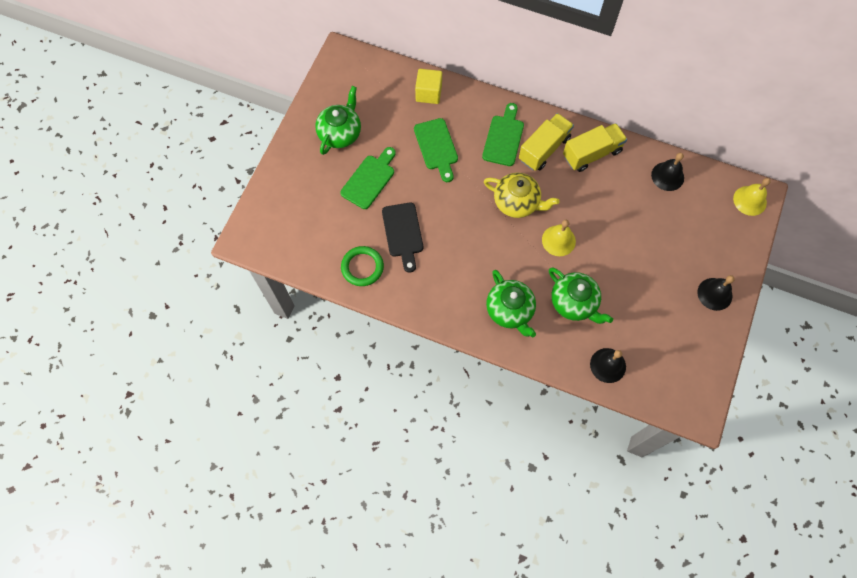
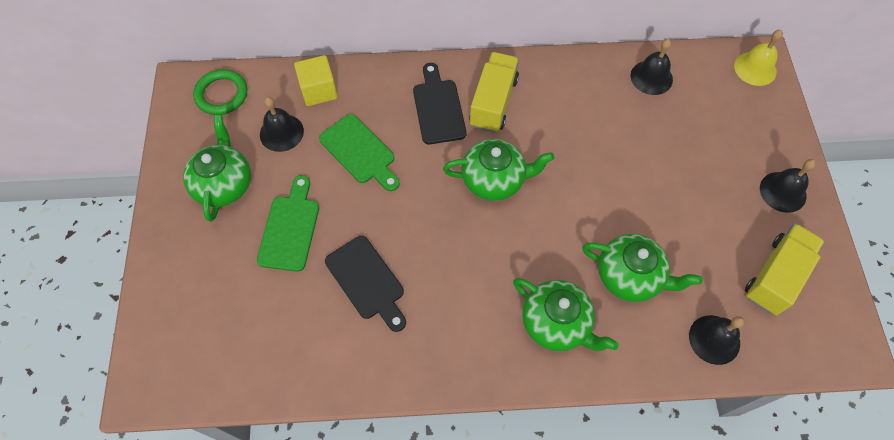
camera: 25 degrees left, 5 degrees down
green ring [341,246,384,286] -> green ring moved to [193,69,247,115]
green cutting board [482,103,524,166] -> black cutting board [413,63,466,144]
yellow teapot [484,173,559,218] -> green teapot [443,139,554,201]
yellow bell [542,220,576,256] -> none
yellow truck [563,123,627,172] -> yellow truck moved to [745,223,825,315]
none -> black bell [260,97,304,152]

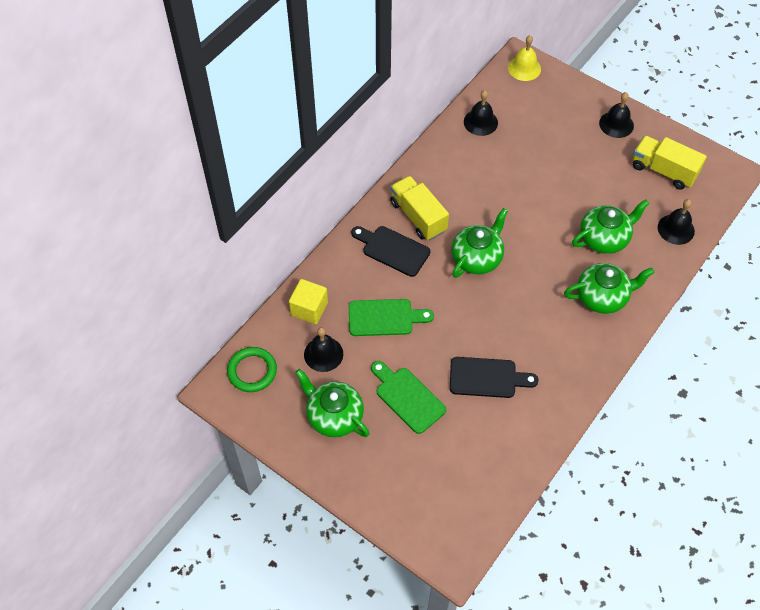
camera: 50 degrees left, 5 degrees down
yellow truck [745,223,825,315] -> yellow truck turned 45 degrees counterclockwise [633,135,707,190]

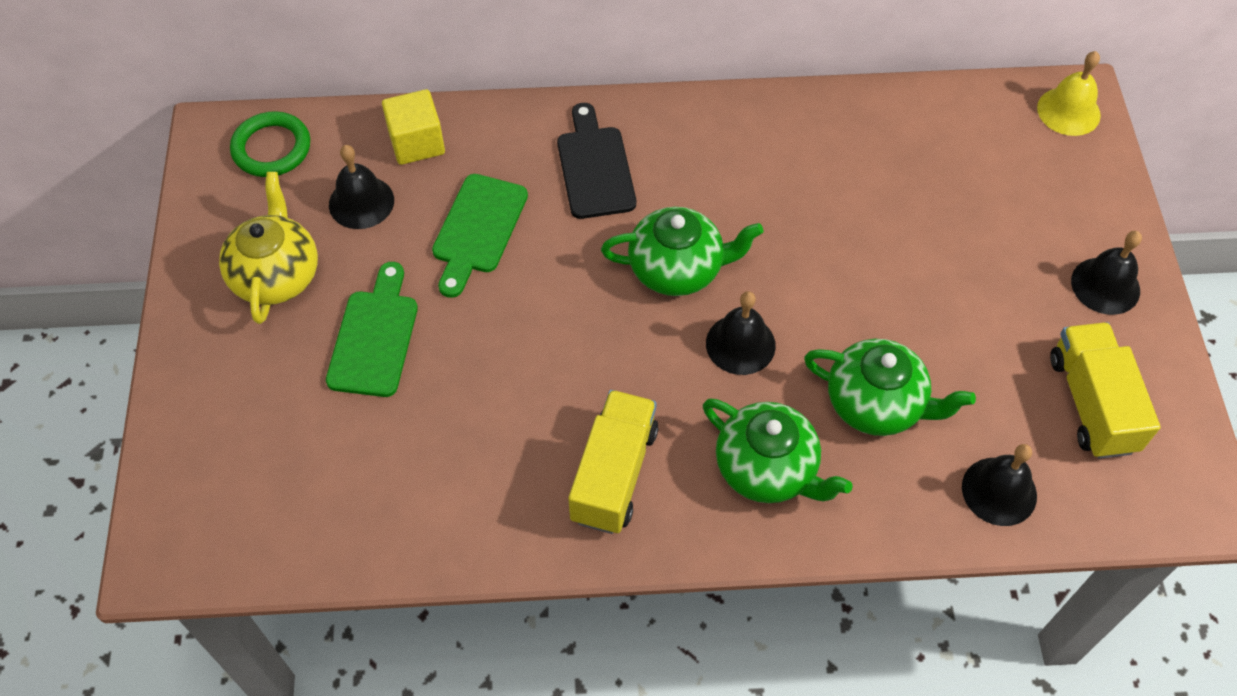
camera: 50 degrees right, 0 degrees up
green teapot [295,369,370,438] -> yellow teapot [219,172,318,324]
green cutting board [349,299,434,336] -> green cutting board turned 60 degrees clockwise [432,174,528,298]
yellow truck [390,176,449,240] -> yellow truck moved to [568,390,658,534]
black cutting board [450,357,539,398] -> none
black bell [464,90,498,136] -> black bell moved to [706,291,776,375]

